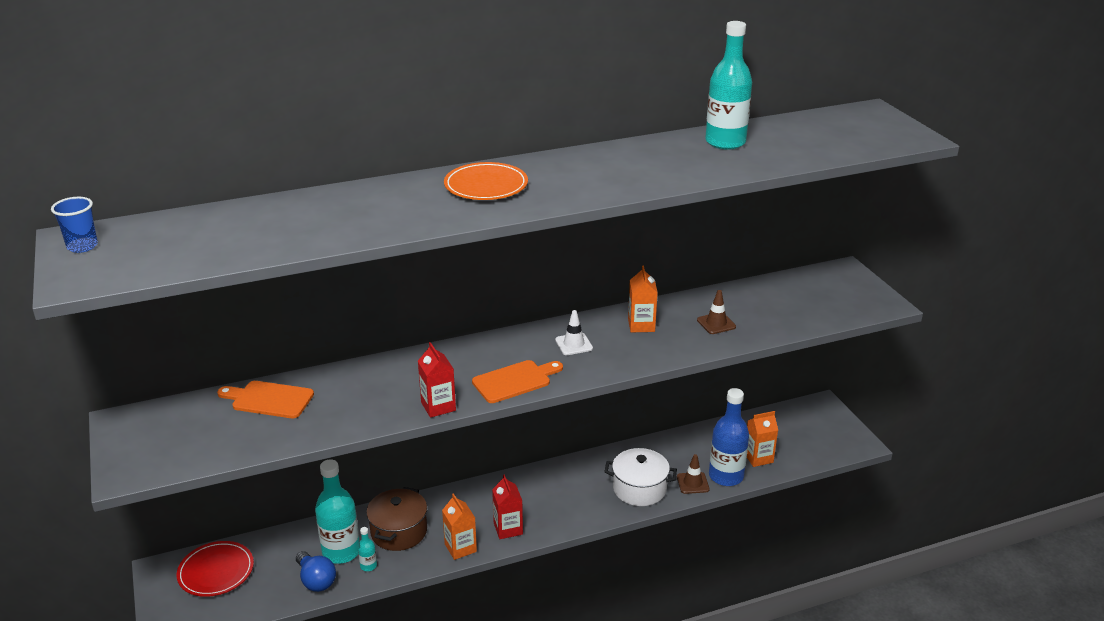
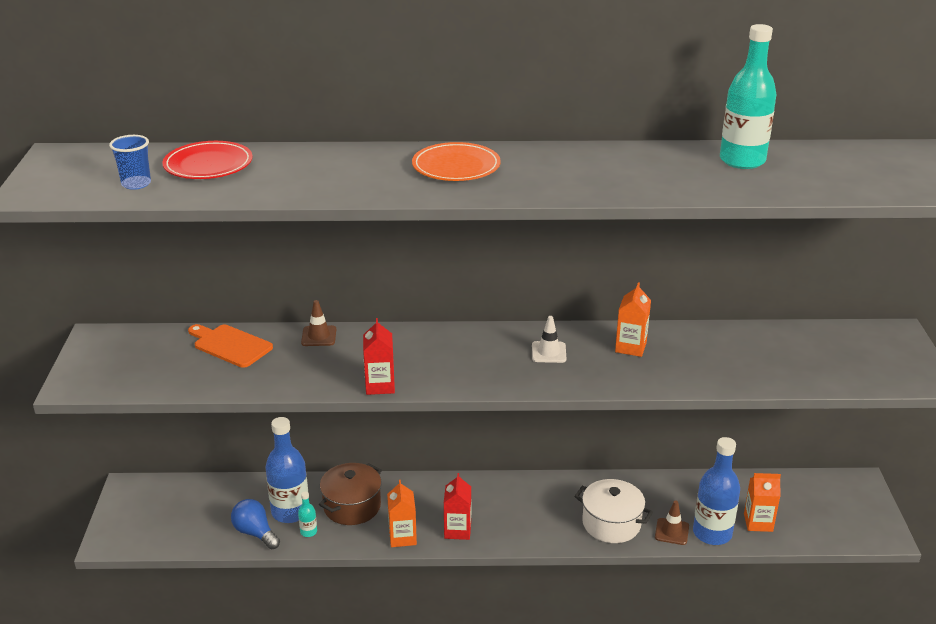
camera: 20 degrees right, 0 degrees up
blue cup [51,197,98,253] -> blue cup moved to [109,135,151,190]
red plate [177,541,254,597] -> red plate moved to [162,141,253,179]
blue light bulb [296,551,336,592] -> blue light bulb turned 150 degrees clockwise [231,499,280,550]
turquoise bottle [315,459,360,564] -> blue bottle [265,417,308,523]
orange cutting board [472,360,563,403] -> none
brown traffic cone [697,290,736,334] -> brown traffic cone moved to [301,300,336,346]

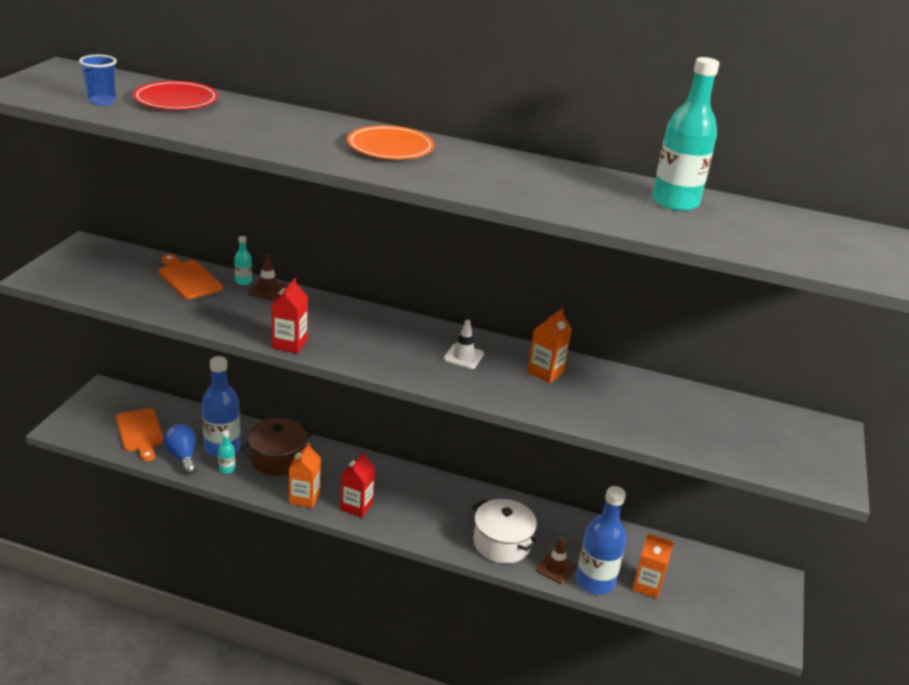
camera: 15 degrees right, 0 degrees up
none -> orange cutting board [116,408,163,461]
none -> turquoise bottle [234,236,252,285]

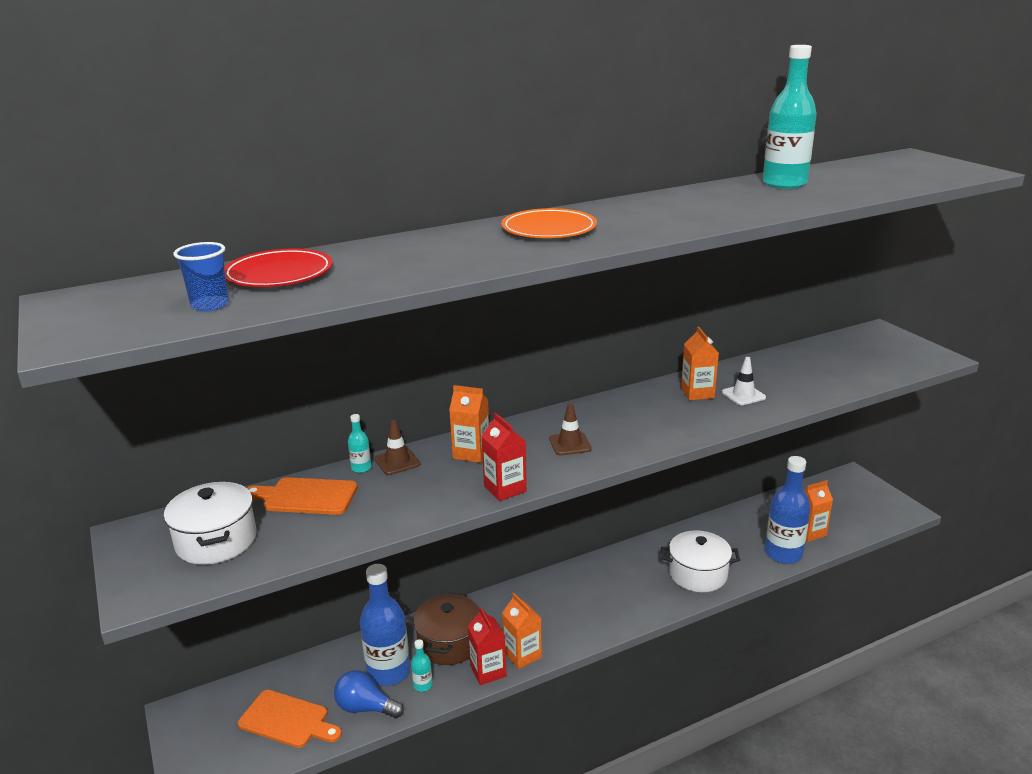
camera: 40 degrees left, 5 degrees down
red carton [340,452,375,518] -> red carton moved to [468,607,506,685]
white traffic cone [444,320,484,369] -> white traffic cone moved to [722,357,766,405]
brown traffic cone [536,538,576,584] -> brown traffic cone moved to [549,403,592,455]
none -> white pot [164,481,256,565]
none -> orange carton [449,385,489,463]

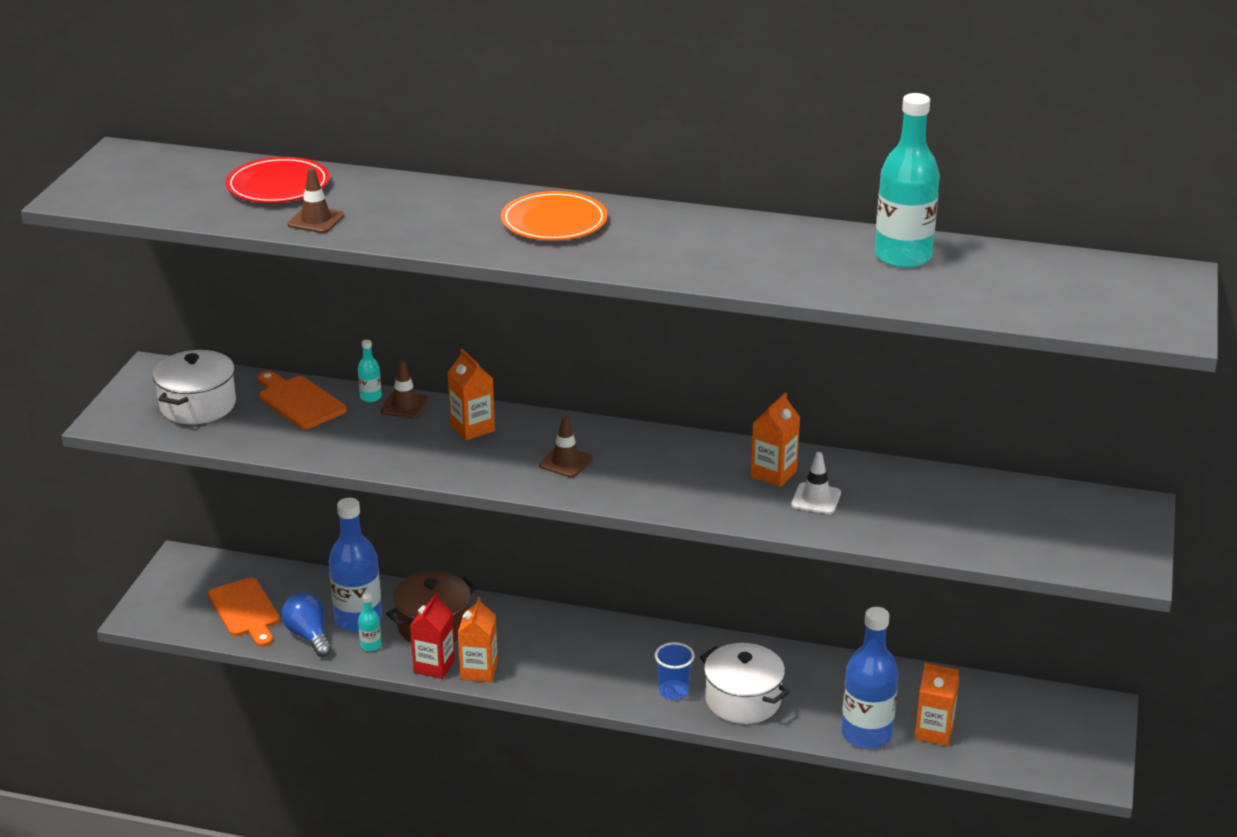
camera: 40 degrees right, 5 degrees up
blue cup [173,242,229,311] -> blue cup moved to [655,642,695,700]
red carton [482,413,527,501] -> none
none -> brown traffic cone [287,168,344,233]

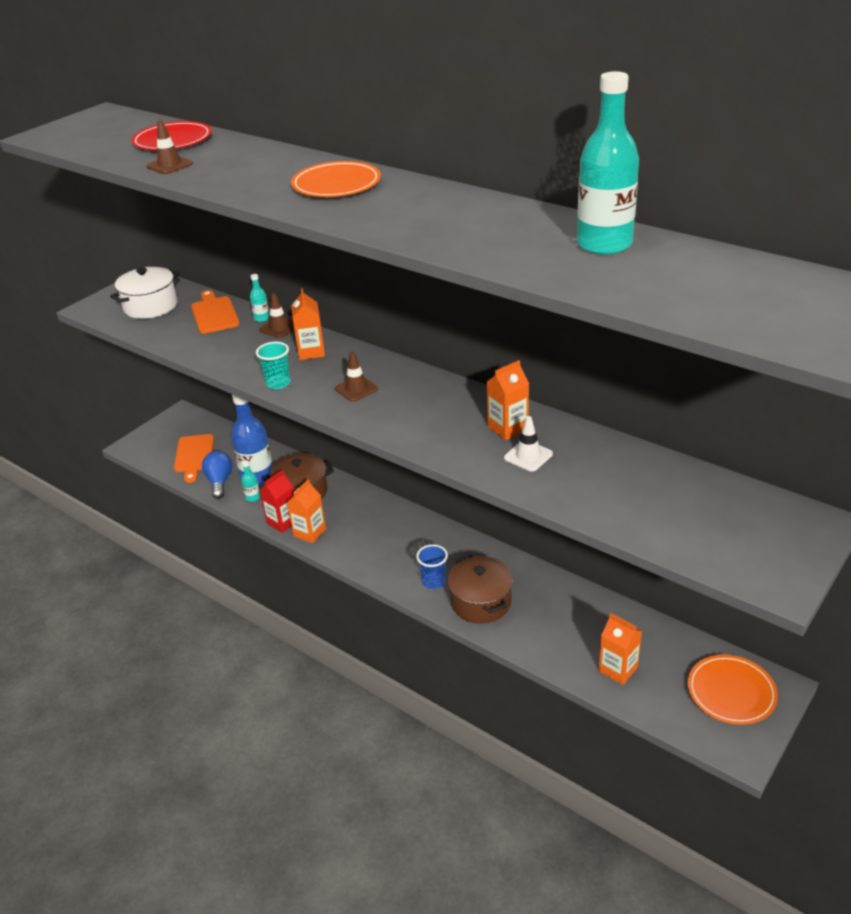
camera: 25 degrees right, 5 degrees up
white pot [700,643,790,724] -> brown pot [447,555,513,624]
blue bottle [841,607,899,749] -> none
none -> turquoise cup [256,342,290,389]
none -> orange plate [688,655,778,725]

